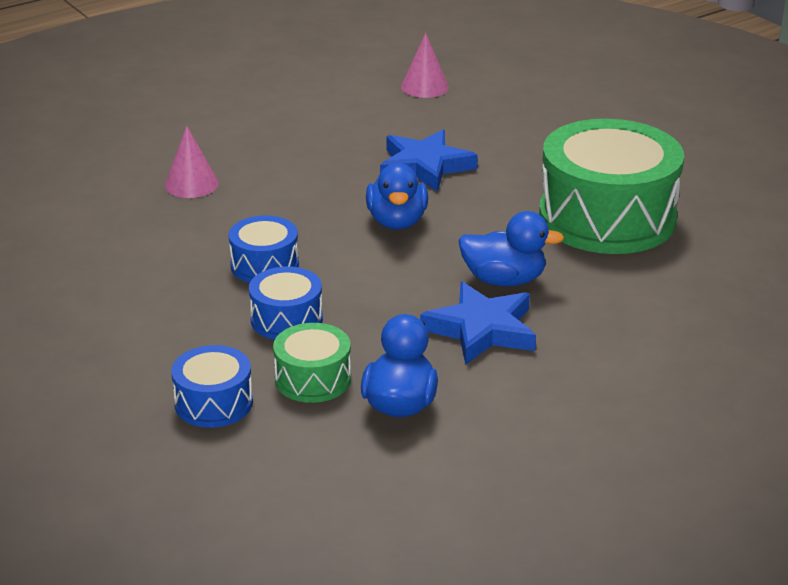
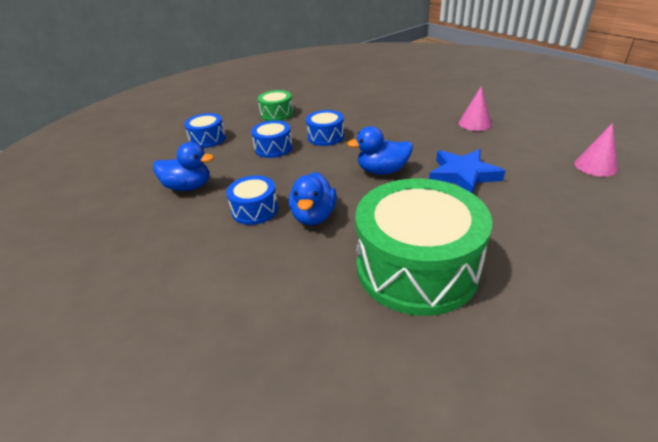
camera: 90 degrees right, 5 degrees up
pink cone [165,126,219,198] -> pink cone moved to [459,86,492,131]
green drum [273,323,351,403] -> green drum moved to [258,90,293,121]
blue star [420,282,536,365] -> blue drum [226,175,278,225]

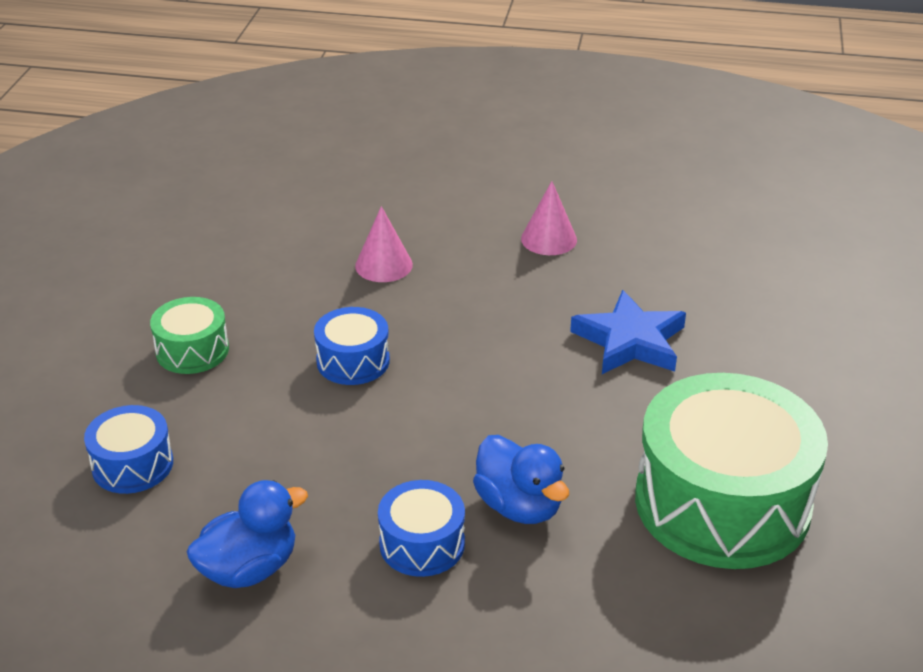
camera: 45 degrees left, 0 degrees up
blue drum [251,120,293,158] -> none
blue duck [347,126,413,174] -> none
pink cone [574,123,618,177] -> pink cone moved to [355,206,413,282]

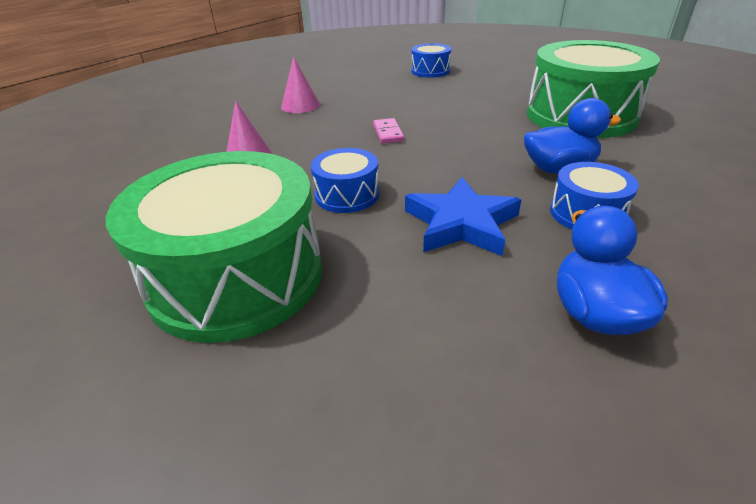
camera: 60 degrees left, 0 degrees up
blue drum [84,405,173,494] -> blue drum moved to [411,43,451,78]
green drum [150,297,229,374] -> green drum [106,151,322,343], size x2.11
blue star [570,290,686,374] -> blue star moved to [405,177,522,256]
none -> pink domino [373,118,404,144]

